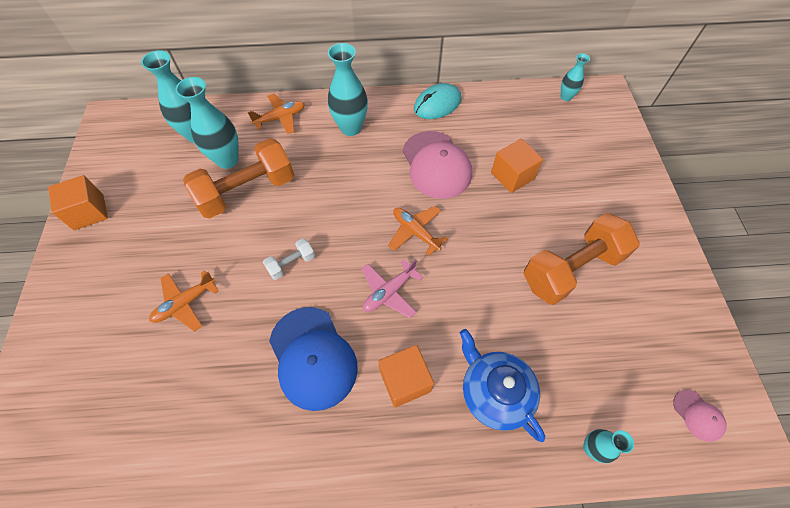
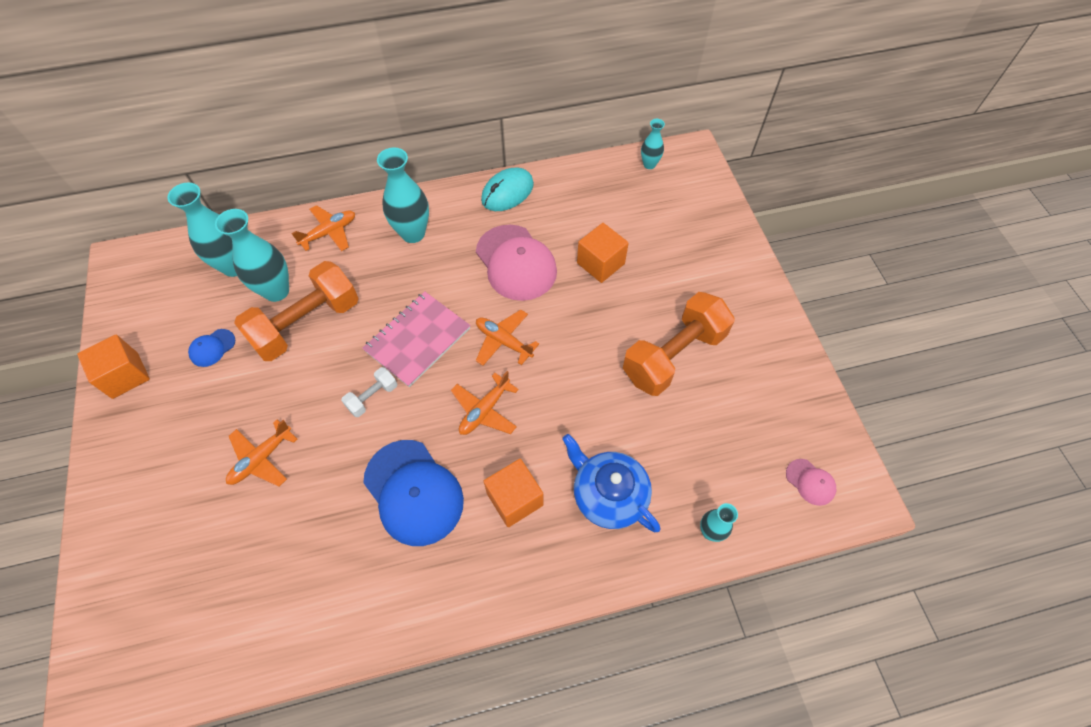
camera: 10 degrees left, 0 degrees up
pink plane [362,259,423,318] -> orange plane [451,371,519,435]
none -> blue cap [188,329,235,367]
none -> pink notebook [362,291,471,387]

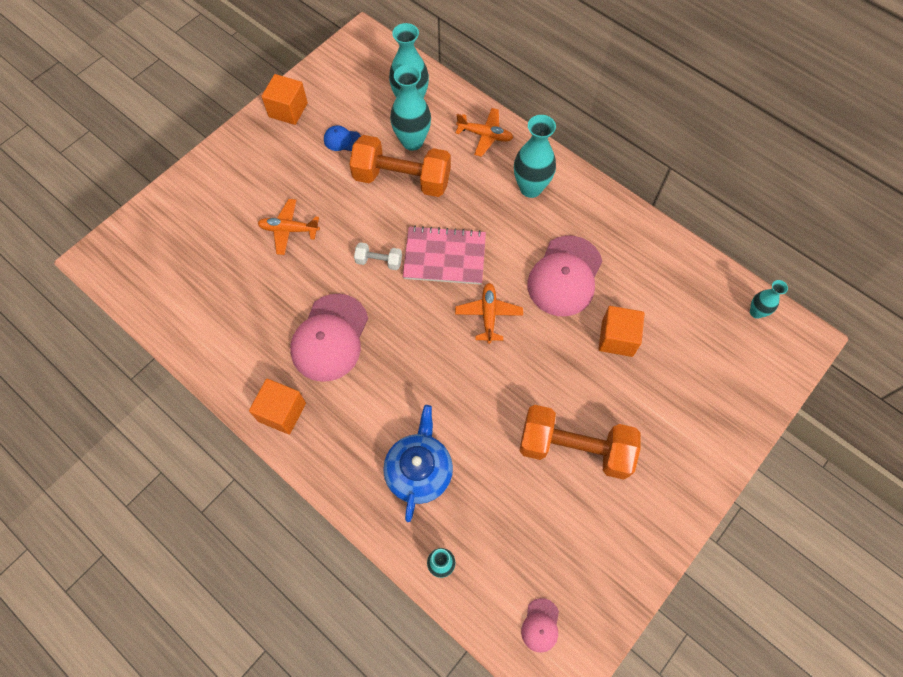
camera: 55 degrees right, 5 degrees up
blue cap [363,440,464,546] -> pink cap [290,294,368,382]
orange plane [451,371,519,435] -> none
turquoise mouse [481,168,534,211] -> none
orange cube [484,459,543,527] -> orange cube moved to [249,379,306,435]

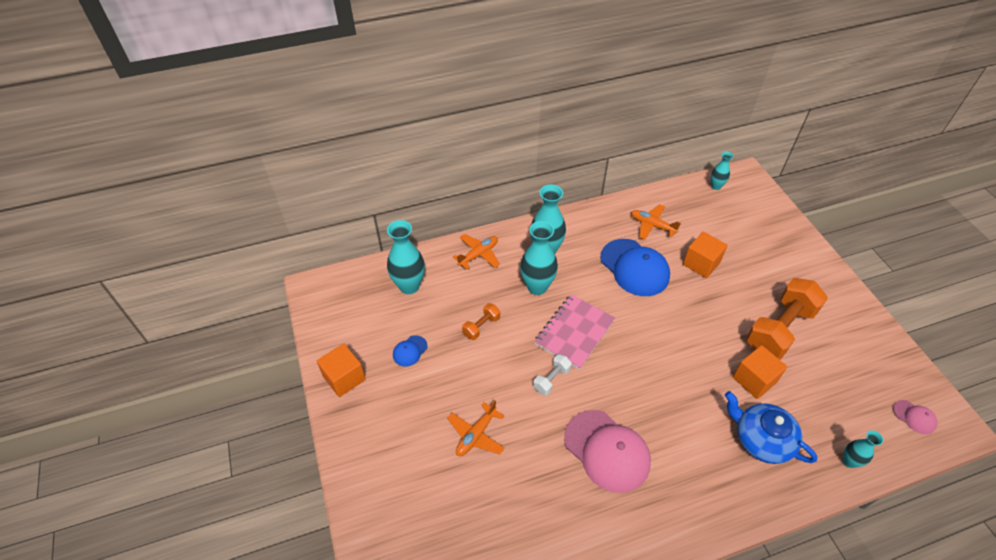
camera: 60 degrees left, 15 degrees down
orange cube [249,379,306,435] -> orange cube moved to [733,345,787,399]
orange dumbbell [349,135,451,197] -> orange dumbbell [462,303,500,340], size x0.46
turquoise vase [390,65,431,151] -> turquoise vase moved to [520,221,558,295]
orange plane [455,283,523,344] -> orange plane moved to [631,204,681,240]
pink cap [527,236,602,316] -> blue cap [600,239,670,296]

